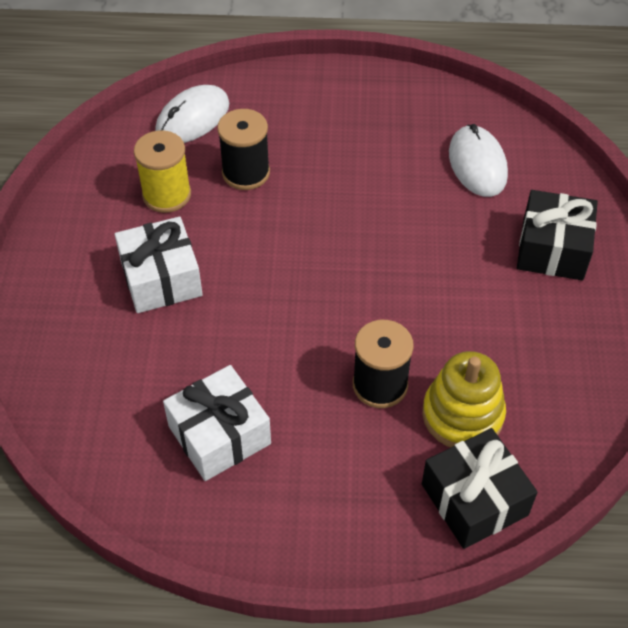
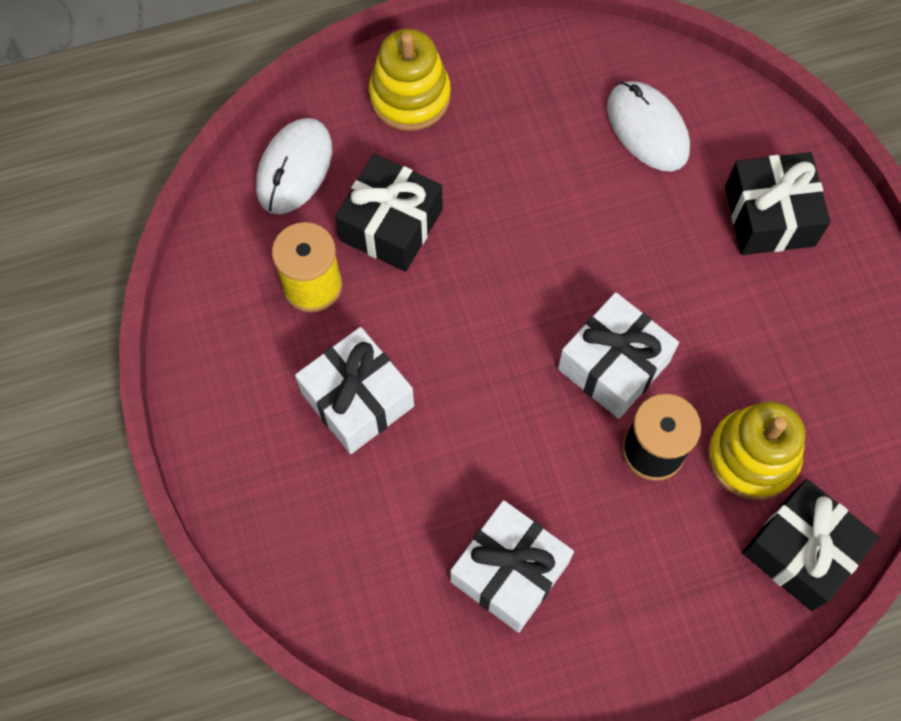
camera: 20 degrees left, 15 degrees up
black spool [217,109,270,190] -> black gift [335,154,442,272]
none -> yellow stacking toy [369,29,451,131]
none -> white gift [558,292,679,419]

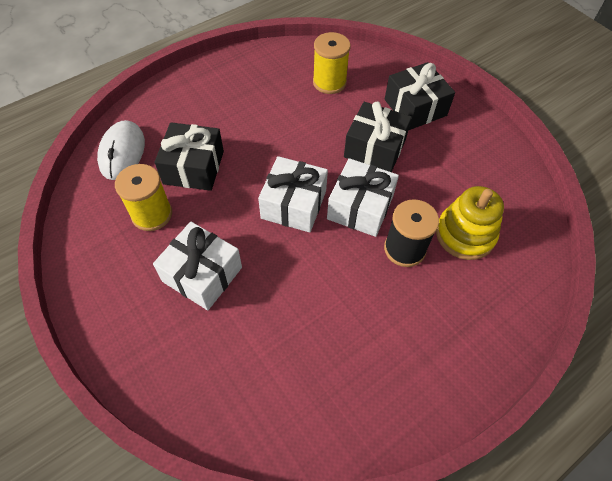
camera: 20 degrees left, 10 degrees down
yellow stacking toy [369,29,451,131] -> none
white gift [450,500,574,633] -> white gift moved to [258,156,328,233]
white mouse [607,81,690,171] -> yellow spool [313,32,351,94]
black gift [742,479,879,611] -> black gift moved to [344,101,412,172]

